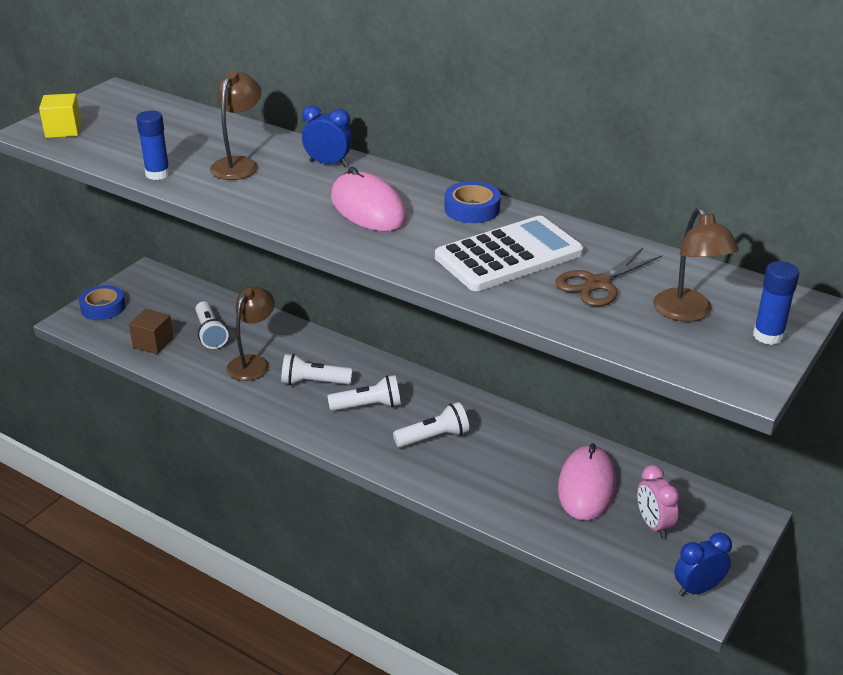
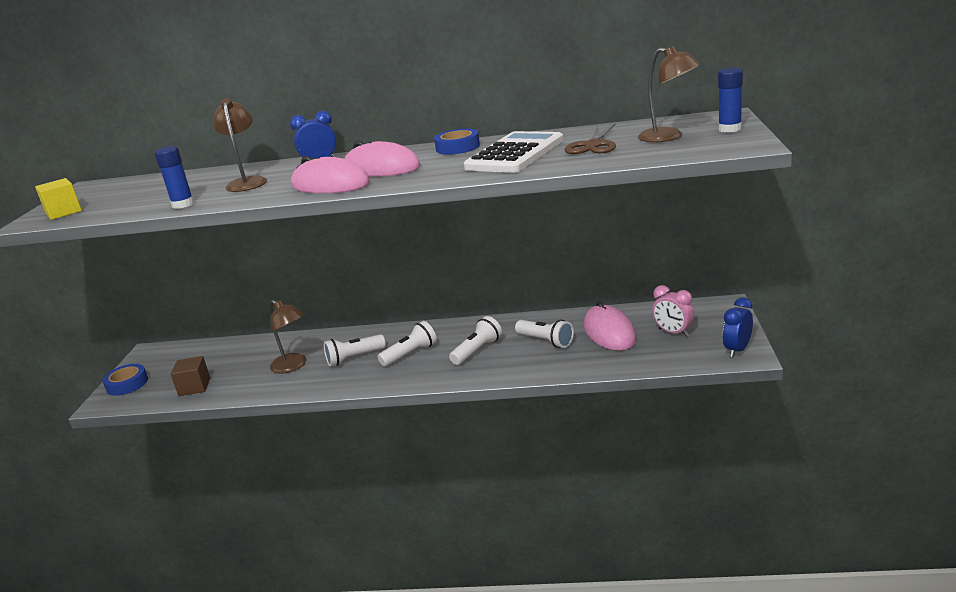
camera: 25 degrees left, 10 degrees down
white flashlight [195,301,229,349] -> white flashlight moved to [515,320,574,348]
brown lamp [226,286,275,381] -> brown lamp turned 135 degrees clockwise [269,300,306,374]
none -> pink mouse [291,156,370,193]

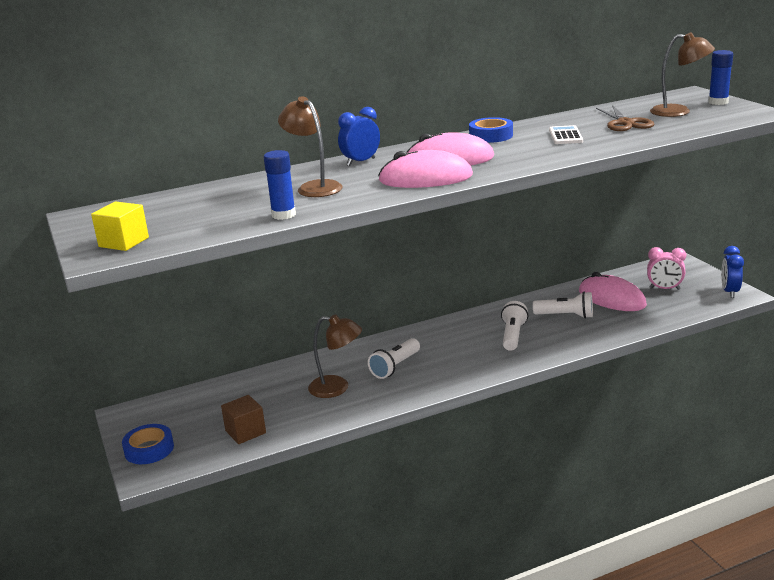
camera: 30 degrees left, 0 degrees up
white flashlight [378,321,437,366] -> none
white calculator [464,131,564,173] -> white calculator [549,125,583,144], size x0.49

